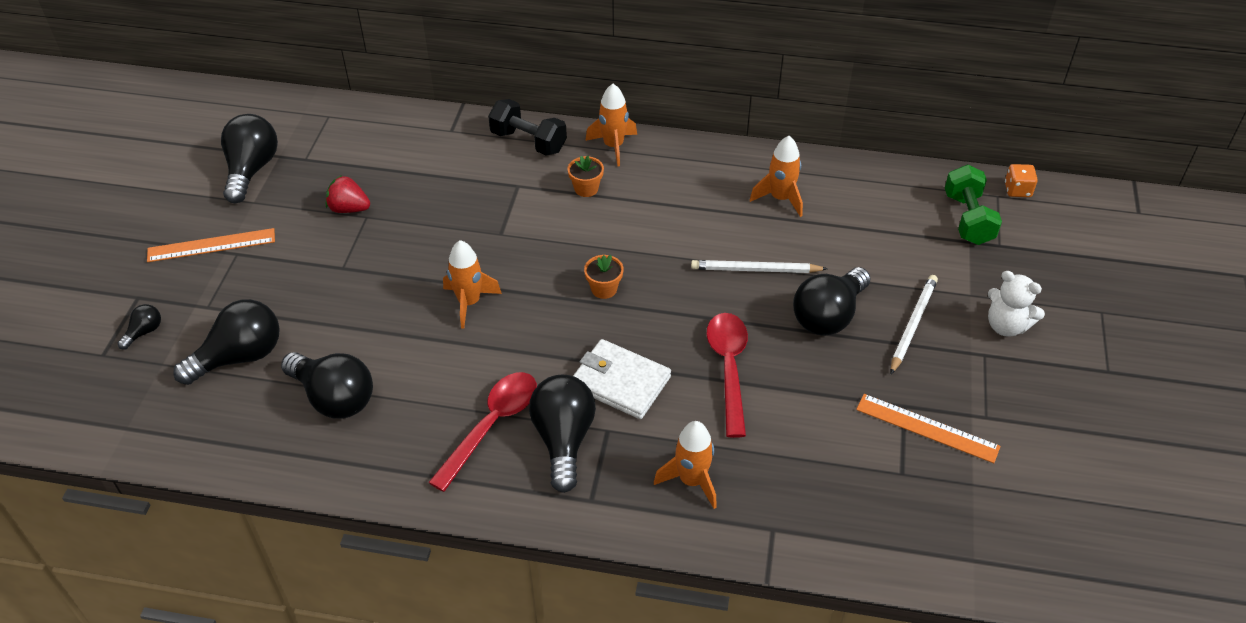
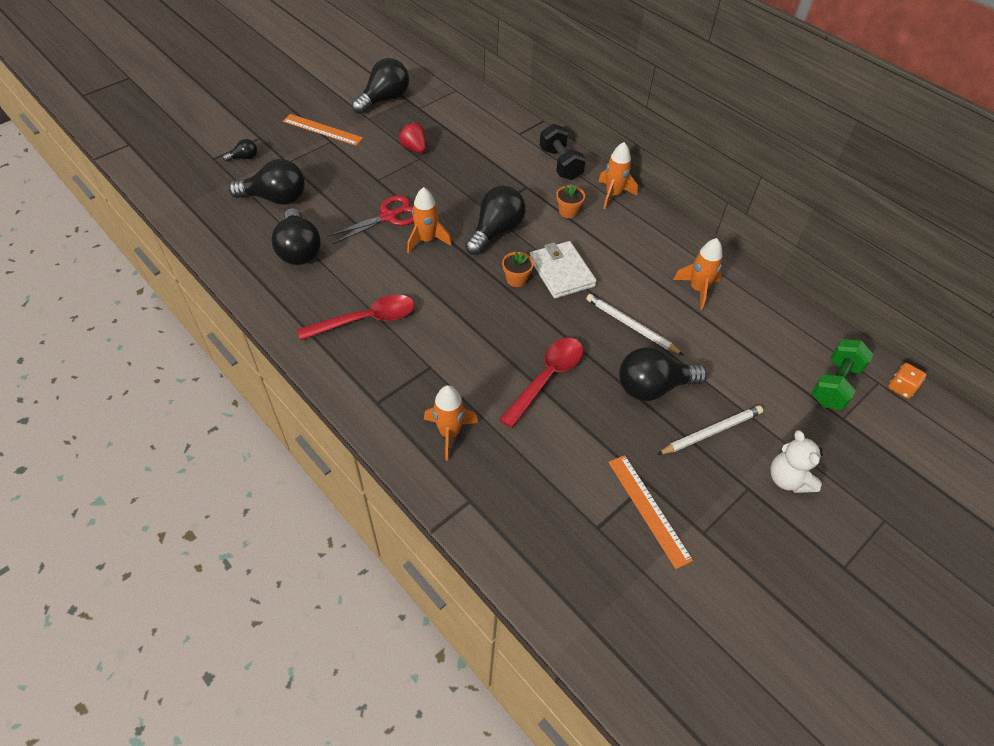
camera: 35 degrees right, 5 degrees up
black light bulb [529,375,596,493] -> black light bulb moved to [465,186,525,255]
white wallet [573,339,671,419] -> white wallet moved to [530,241,597,299]
none -> red scissors [327,195,414,244]

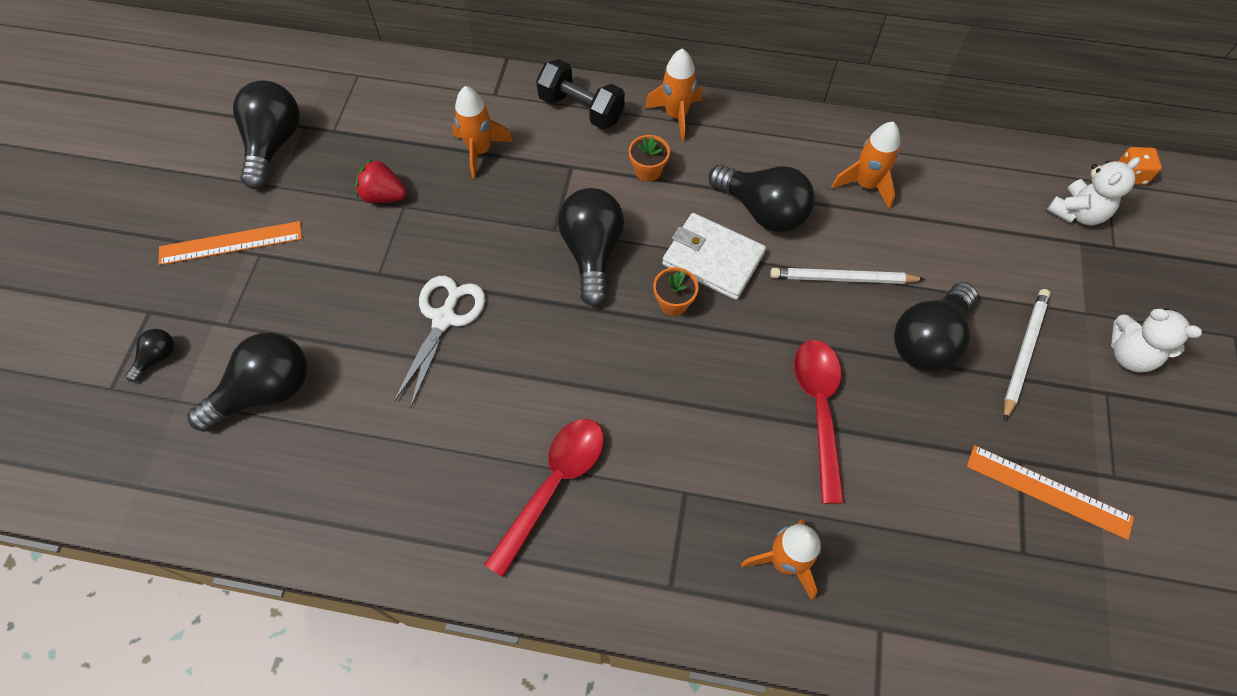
camera: 35 degrees left, 10 degrees up
black light bulb [271,208,321,265] -> black light bulb moved to [708,165,815,232]
red scissors [327,195,414,244] -> white scissors [394,276,485,408]
orange rocket [407,187,452,254] -> orange rocket moved to [452,86,513,179]
green dumbbell [811,339,874,410] -> white teddy bear [1047,157,1140,225]

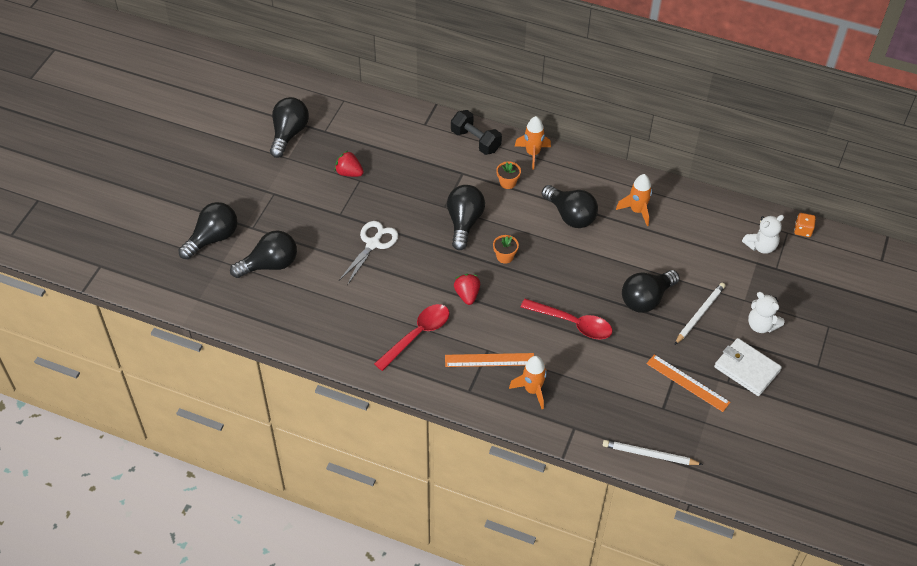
camera: 10 degrees right, 10 degrees down
black light bulb [125,329,174,382] -> black light bulb [178,202,237,259], size x2.13
orange ruler [159,221,302,265] -> orange ruler moved to [445,353,534,367]
orange rocket [452,86,513,179] -> none
white wallet [662,213,766,300] -> white wallet moved to [714,338,782,396]
white pencil [770,268,925,284] -> white pencil moved to [603,440,703,465]
red spoon [794,340,844,504] -> red spoon turned 105 degrees clockwise [521,299,613,340]
none -> red strawberry [454,274,480,305]

